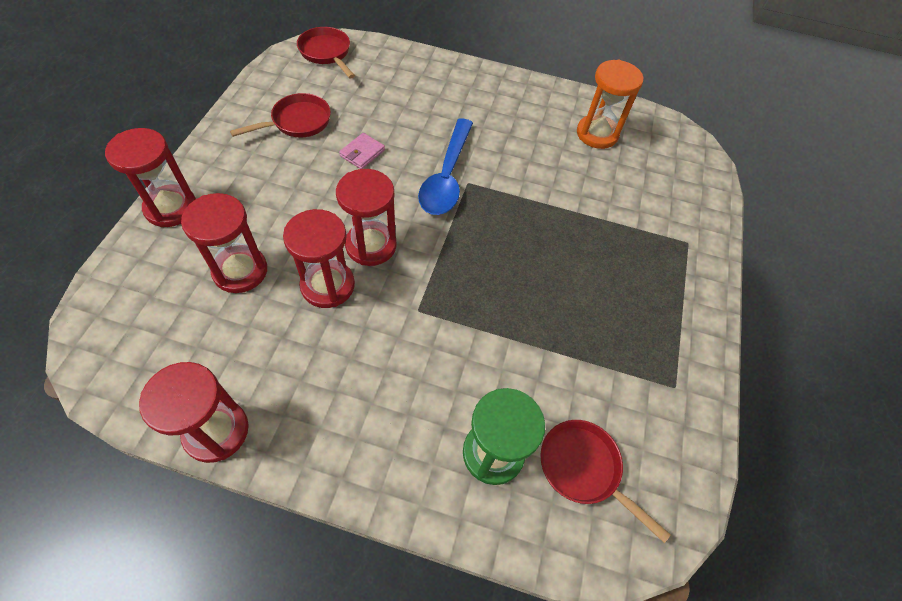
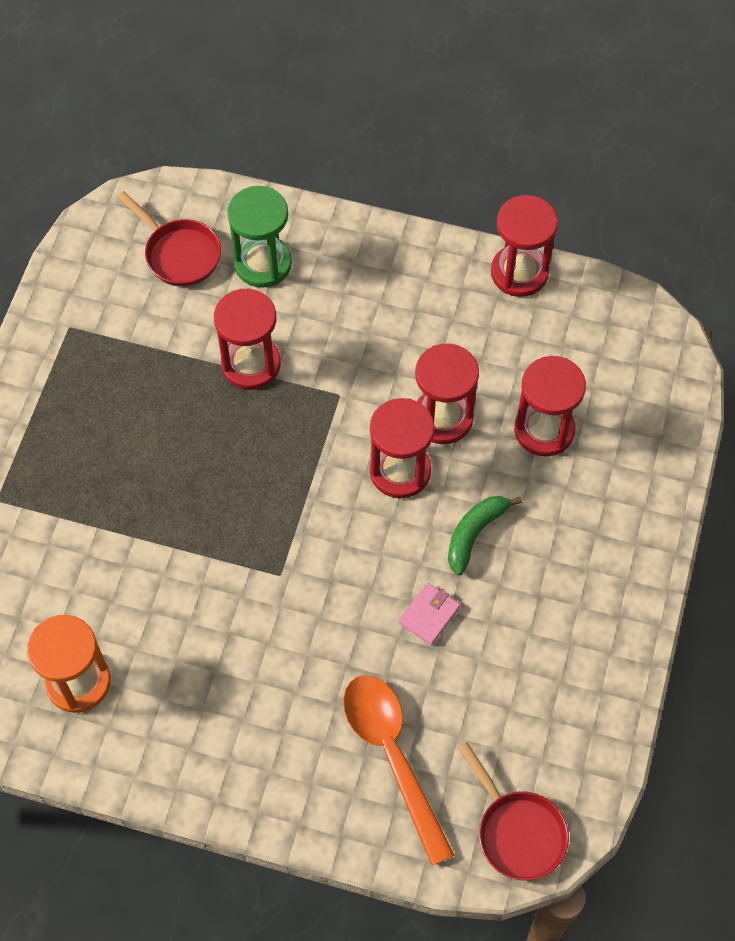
camera: 175 degrees left, 5 degrees up
red hourglass [105,128,196,227] -> red hourglass moved to [214,288,281,390]
red pan [230,93,331,137] -> none
blue spoon [418,118,473,215] -> none
none -> orange spoon [343,675,454,866]
none -> green banana [448,496,522,575]

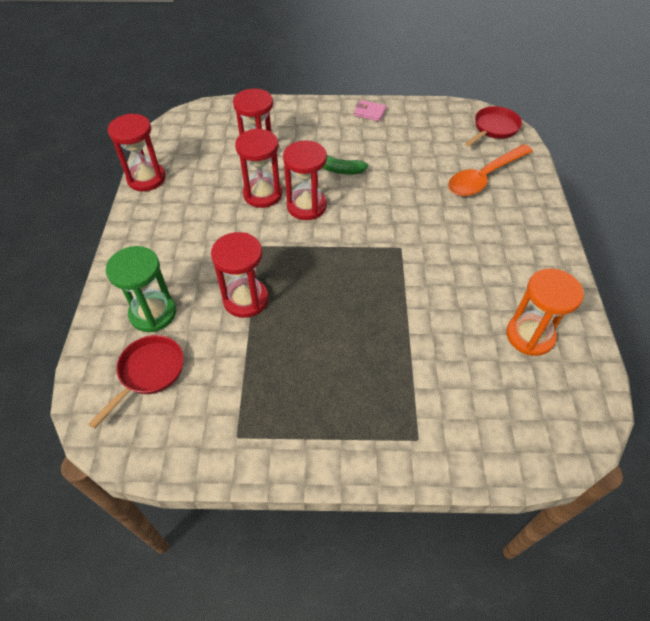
camera: 105 degrees left, 10 degrees down
pink wallet [398,583,460,646] -> pink wallet moved to [354,100,387,121]

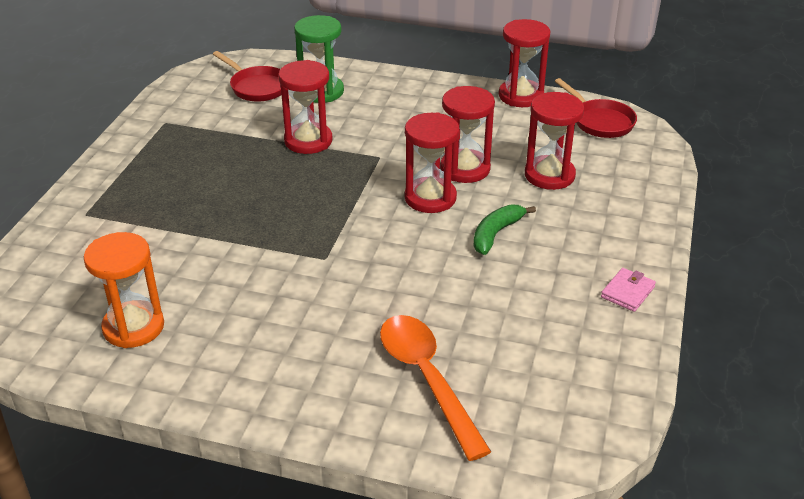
camera: 105 degrees right, 15 degrees down
red pan [465,106,522,146] -> red pan moved to [555,78,637,138]

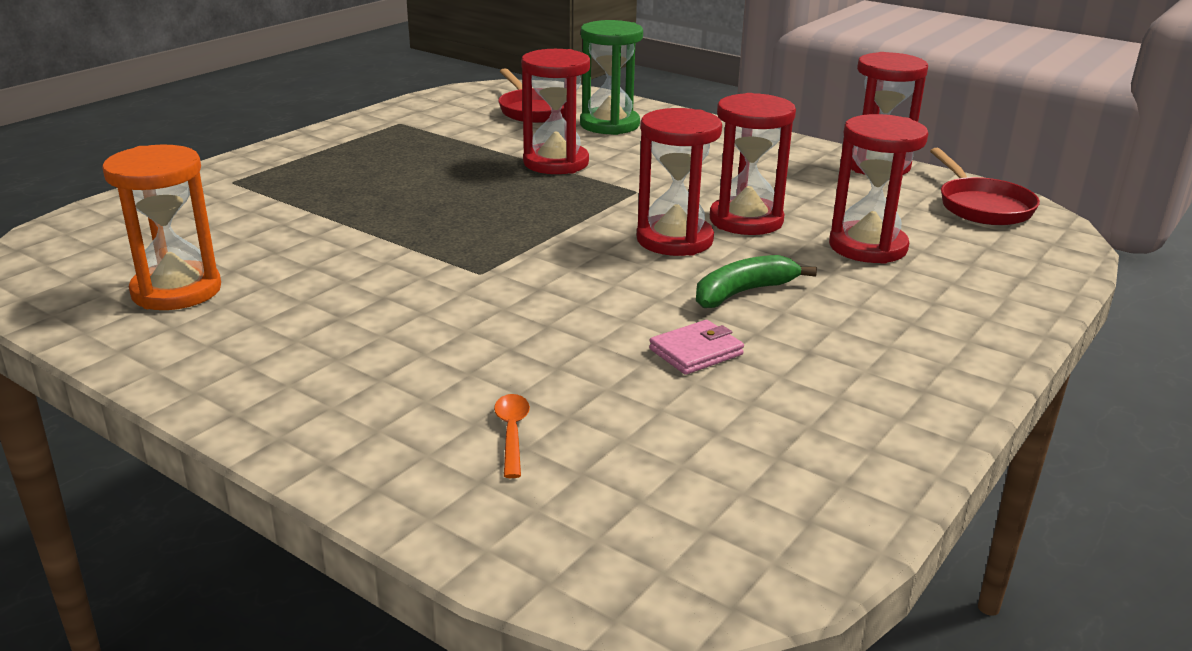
camera: 20 degrees right, 10 degrees down
orange spoon [380,315,491,461] -> orange spoon [494,394,530,478], size x0.41
pink wallet [601,268,656,312] -> pink wallet moved to [649,320,744,375]

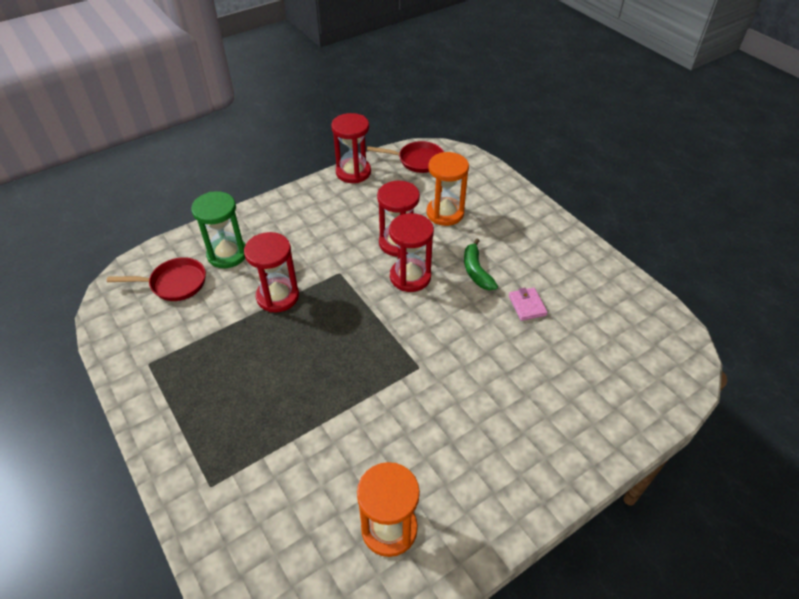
camera: 70 degrees left, 20 degrees up
orange spoon [494,394,530,478] -> none
red hourglass [829,114,928,264] -> orange hourglass [427,152,469,226]

